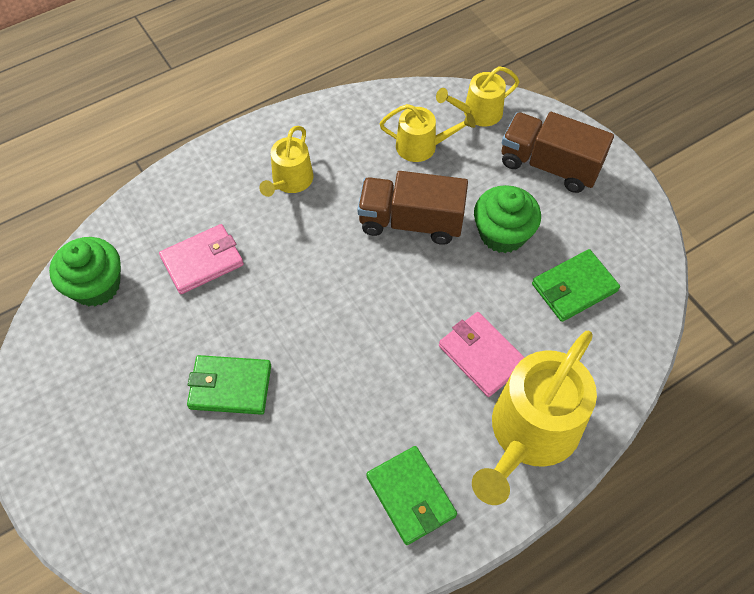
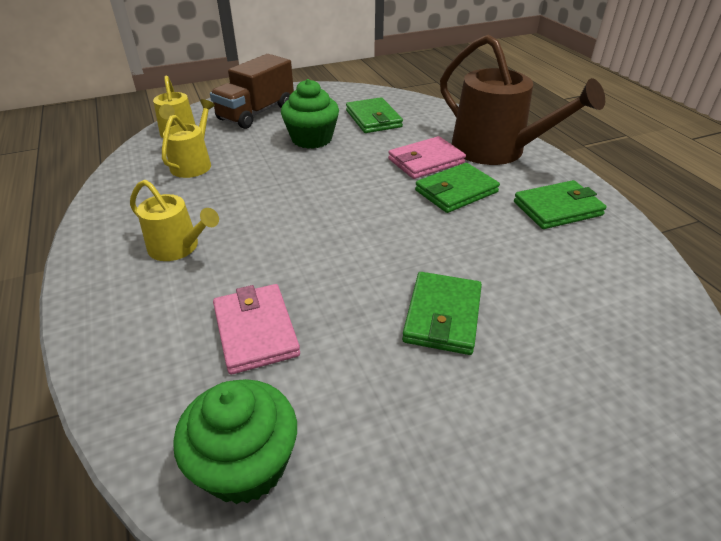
camera: 80 degrees left, 20 degrees down
brown truck [358,171,468,245] -> none
yellow watering can [472,331,597,505] -> brown watering can [440,34,605,165]
none -> green wallet [415,163,500,213]

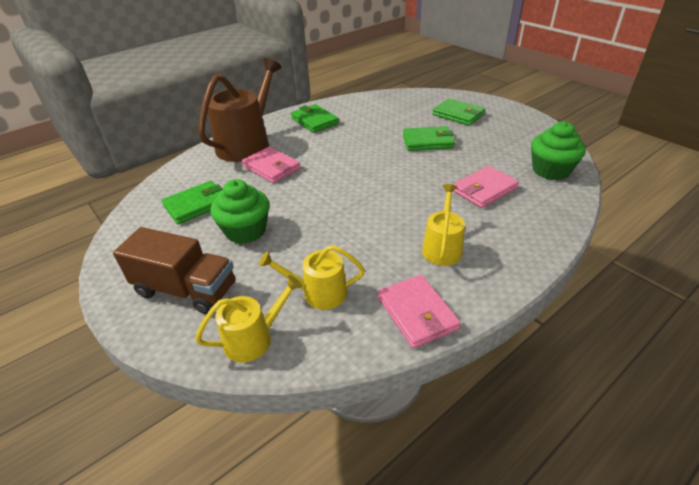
camera: 105 degrees left, 0 degrees up
green wallet [415,163,500,213] -> green wallet moved to [433,98,485,126]
none -> pink wallet [378,275,461,348]

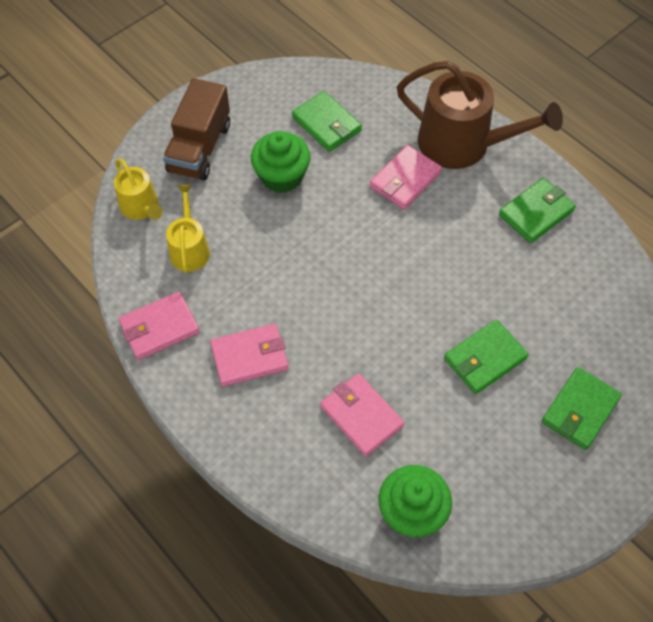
camera: 85 degrees right, 20 degrees up
green wallet [403,126,455,151] -> green wallet turned 60 degrees clockwise [444,319,529,394]
yellow watering can [422,184,465,266] -> pink wallet [210,324,289,387]

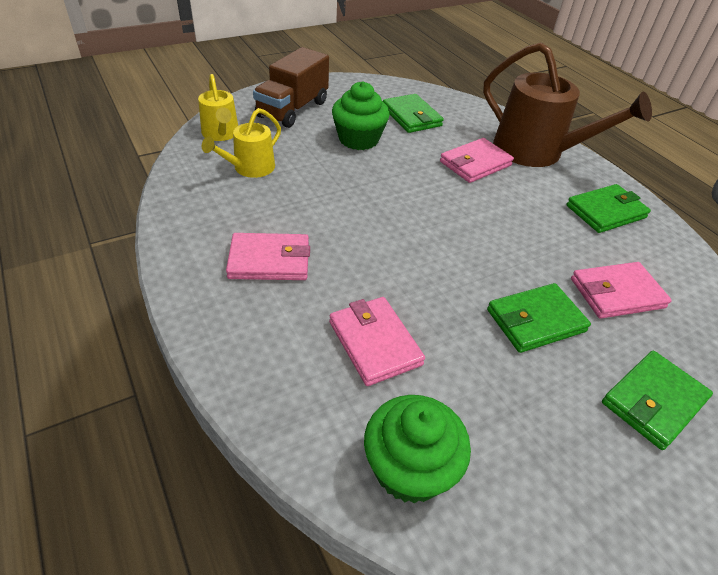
camera: 10 degrees right, 15 degrees down
pink wallet [118,292,200,360] -> pink wallet moved to [571,262,672,319]
yellow watering can [166,185,210,273] -> yellow watering can turned 150 degrees counterclockwise [202,108,281,178]

